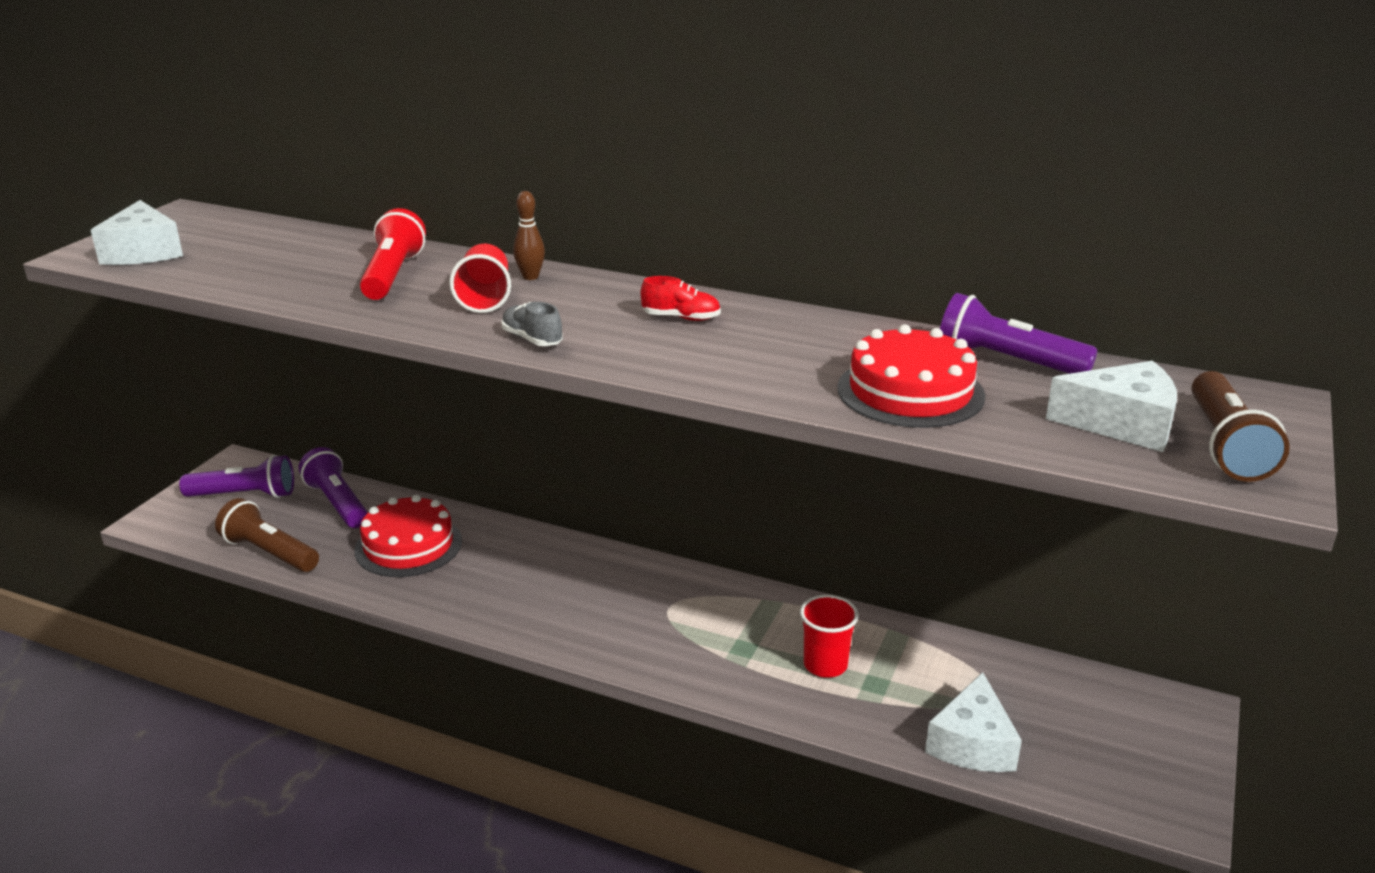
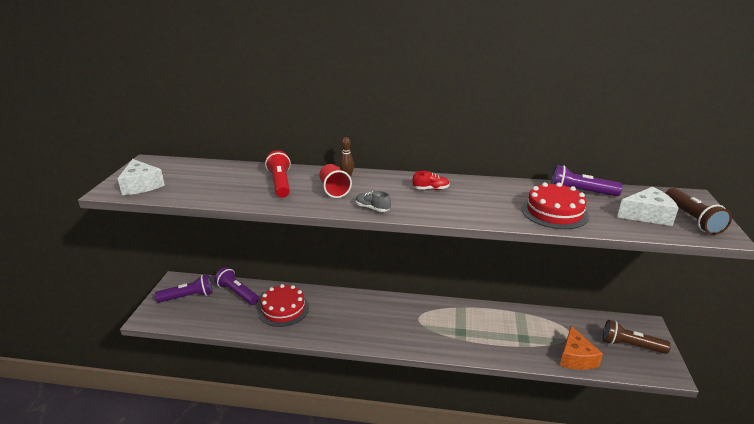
camera: 15 degrees left, 0 degrees up
brown flashlight [215,498,319,572] -> brown flashlight moved to [603,320,671,354]
red cup [800,595,859,678] -> none
white cheese [925,672,1022,772] -> orange cheese [560,326,603,370]

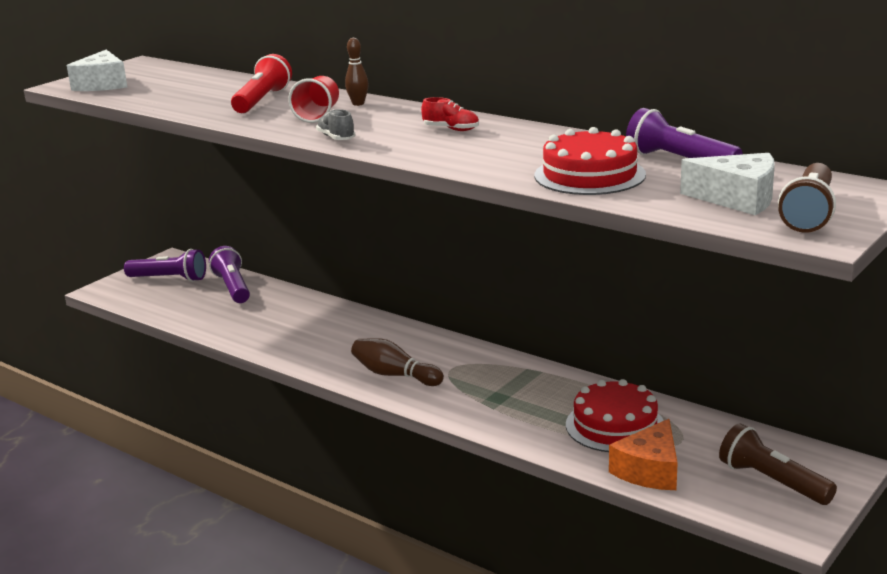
camera: 30 degrees right, 5 degrees down
red cake [258,284,309,327] -> red cake moved to [566,379,664,452]
none -> brown bowling pin [351,338,444,386]

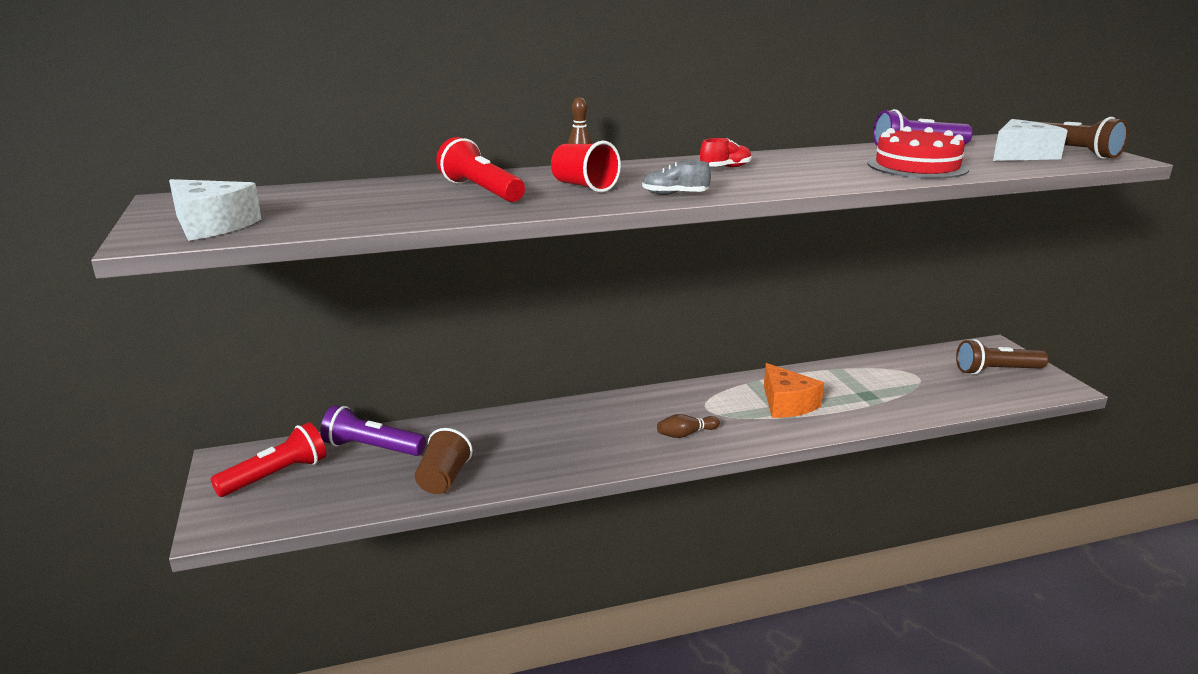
camera: 55 degrees left, 0 degrees up
purple flashlight [124,249,206,282] -> red flashlight [211,422,326,497]
brown bowling pin [351,338,444,386] -> brown bowling pin [657,414,720,438], size x0.65
red cake [566,379,664,452] -> none
orange cheese [609,419,678,490] -> orange cheese moved to [764,363,824,418]
none -> brown cup [415,428,473,494]

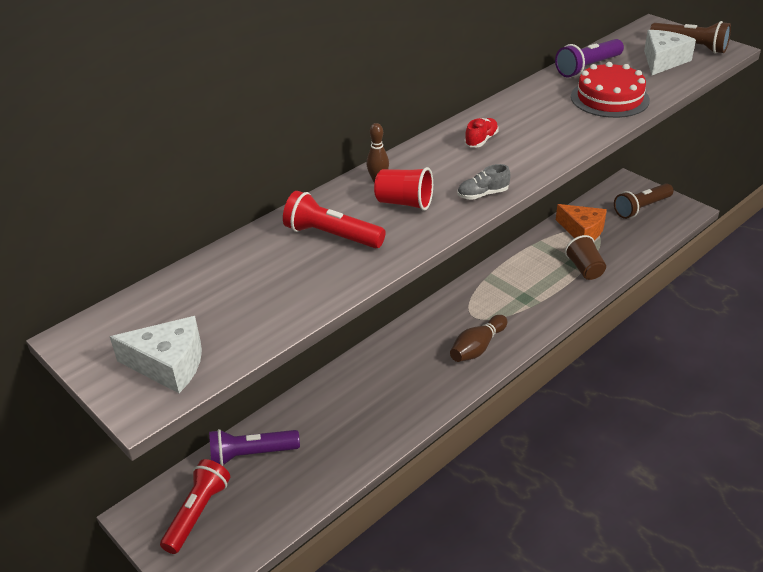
camera: 25 degrees left, 15 degrees up
brown cup [415,428,473,494] -> brown cup moved to [565,235,606,280]
brown bowling pin [657,414,720,438] -> brown bowling pin [450,315,507,362], size x1.53
orange cheese [764,363,824,418] -> orange cheese moved to [556,204,607,240]

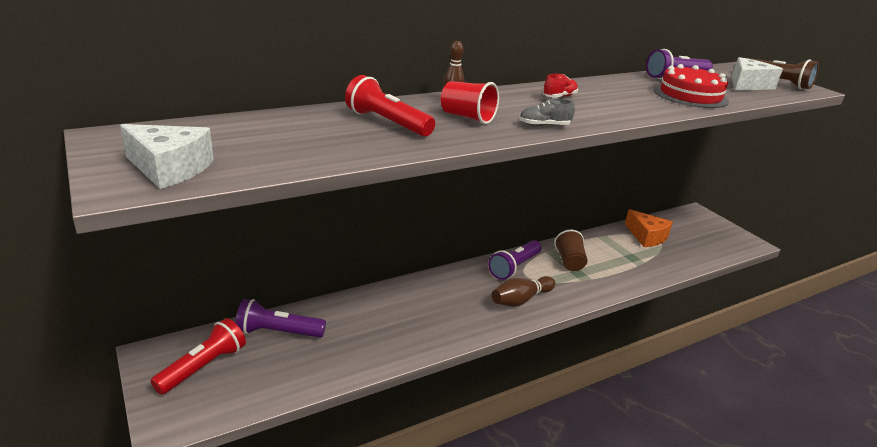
camera: 10 degrees right, 10 degrees down
brown cup [565,235,606,280] -> brown cup moved to [554,230,587,271]
brown flashlight [614,183,673,219] -> none
none -> purple flashlight [488,240,542,280]

